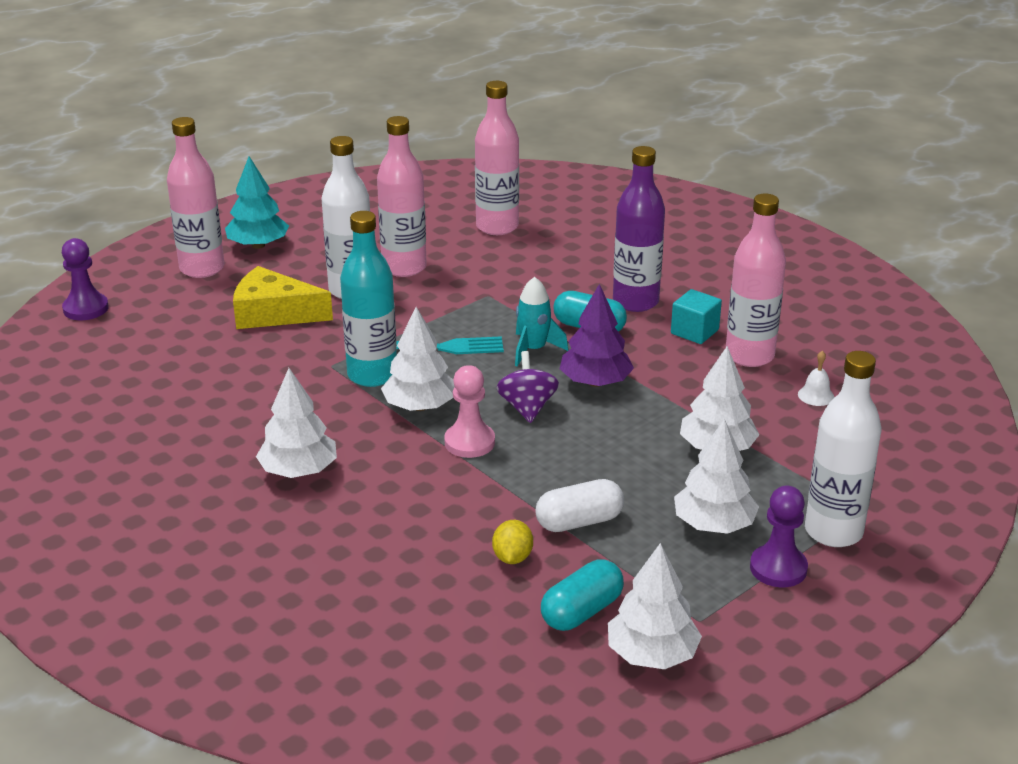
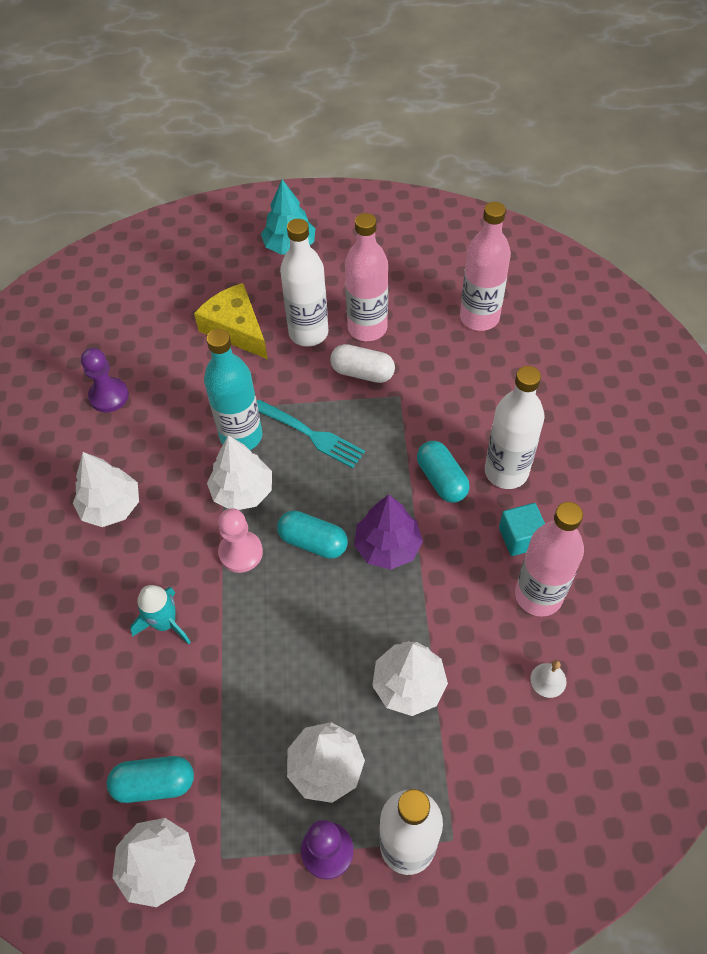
camera: 40 degrees right, 25 degrees up
purple pawn [62,238,109,320] -> purple pawn moved to [81,348,129,412]
pink bottle [167,117,224,278] -> none
yellow lemon [492,520,533,564] -> none
purple spinning top [496,351,559,423] -> turquoise capsule [277,510,348,559]
turquoise rocket [515,277,568,367] -> turquoise rocket moved to [130,585,191,644]
white capsule [535,479,624,532] -> white capsule moved to [330,344,395,383]
purple bottle [613,146,665,312] -> white bottle [485,366,545,489]

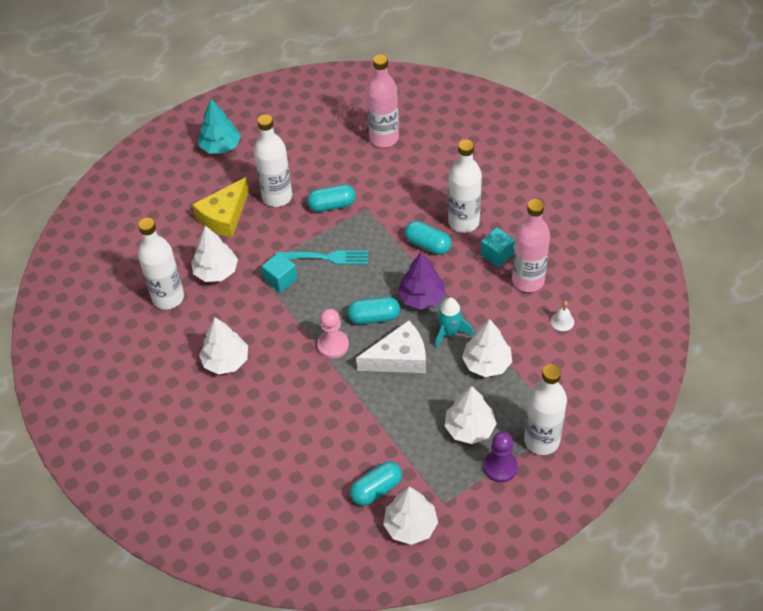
camera: 30 degrees left, 5 degrees down
purple pawn [81,348,129,412] -> white bottle [138,218,184,309]
turquoise rocket [130,585,191,644] -> turquoise rocket moved to [435,298,473,349]
yellow cheese [194,283,268,359] -> yellow cheese turned 75 degrees counterclockwise [192,177,249,237]
turquoise bottle [204,329,262,450] -> turquoise cube [262,252,297,293]
white tree [207,435,272,510] -> white tree moved to [191,226,238,282]
white capsule [330,344,395,383] -> turquoise capsule [307,184,356,212]
pink bottle [345,213,388,341] -> none
none -> white cheese [356,320,426,373]

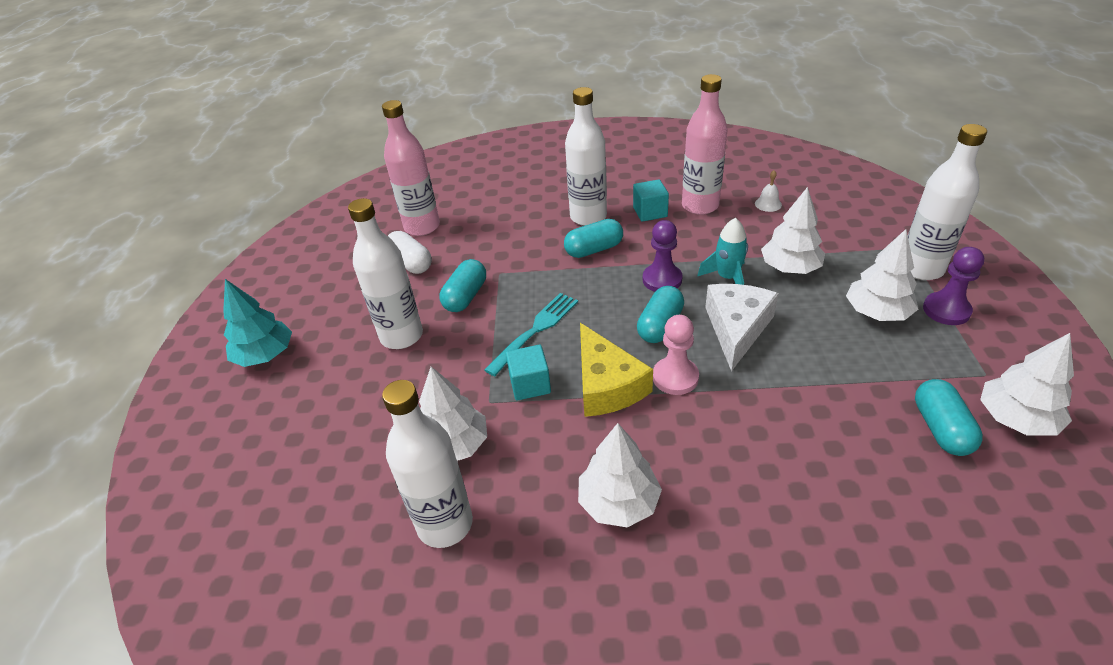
camera: 55 degrees left, 10 degrees down
yellow cheese [192,177,249,237] -> yellow cheese moved to [580,323,653,417]
purple tree [398,252,446,309] -> purple pawn [643,220,683,292]
none -> white capsule [388,231,432,274]

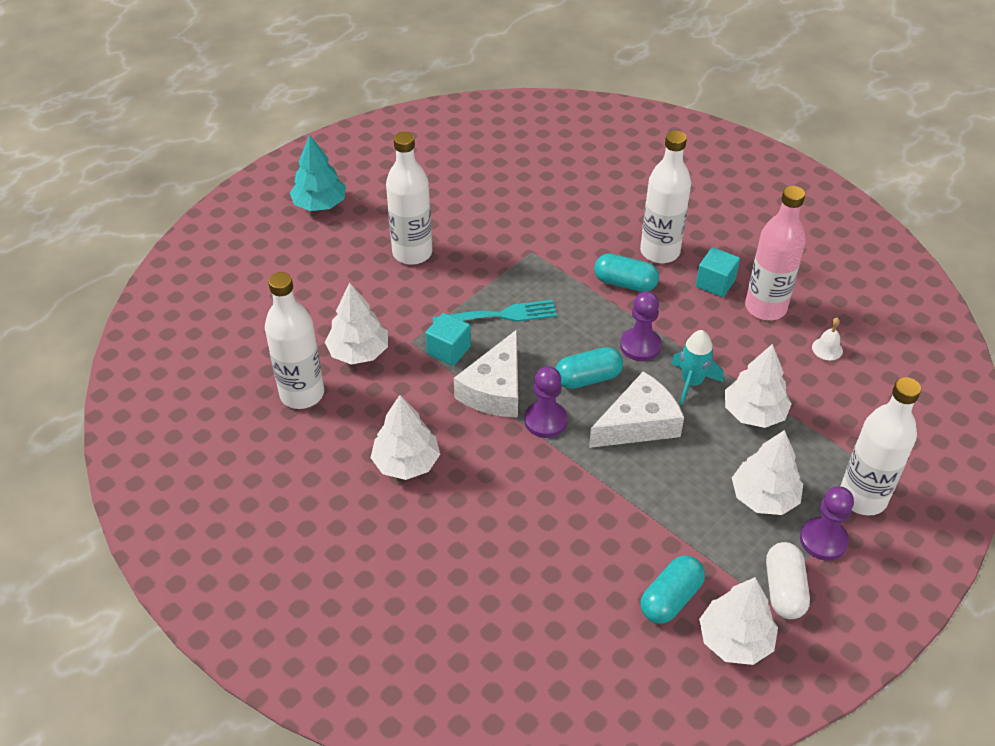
camera: 40 degrees right, 5 degrees up
pink bottle [382,100,440,236] -> none
white capsule [388,231,432,274] -> white capsule moved to [766,542,810,619]
turquoise capsule [440,259,486,312] -> none
yellow cheese [580,323,653,417] -> white cheese [454,330,518,417]
pink pawn [653,315,699,395] -> purple pawn [524,366,568,438]

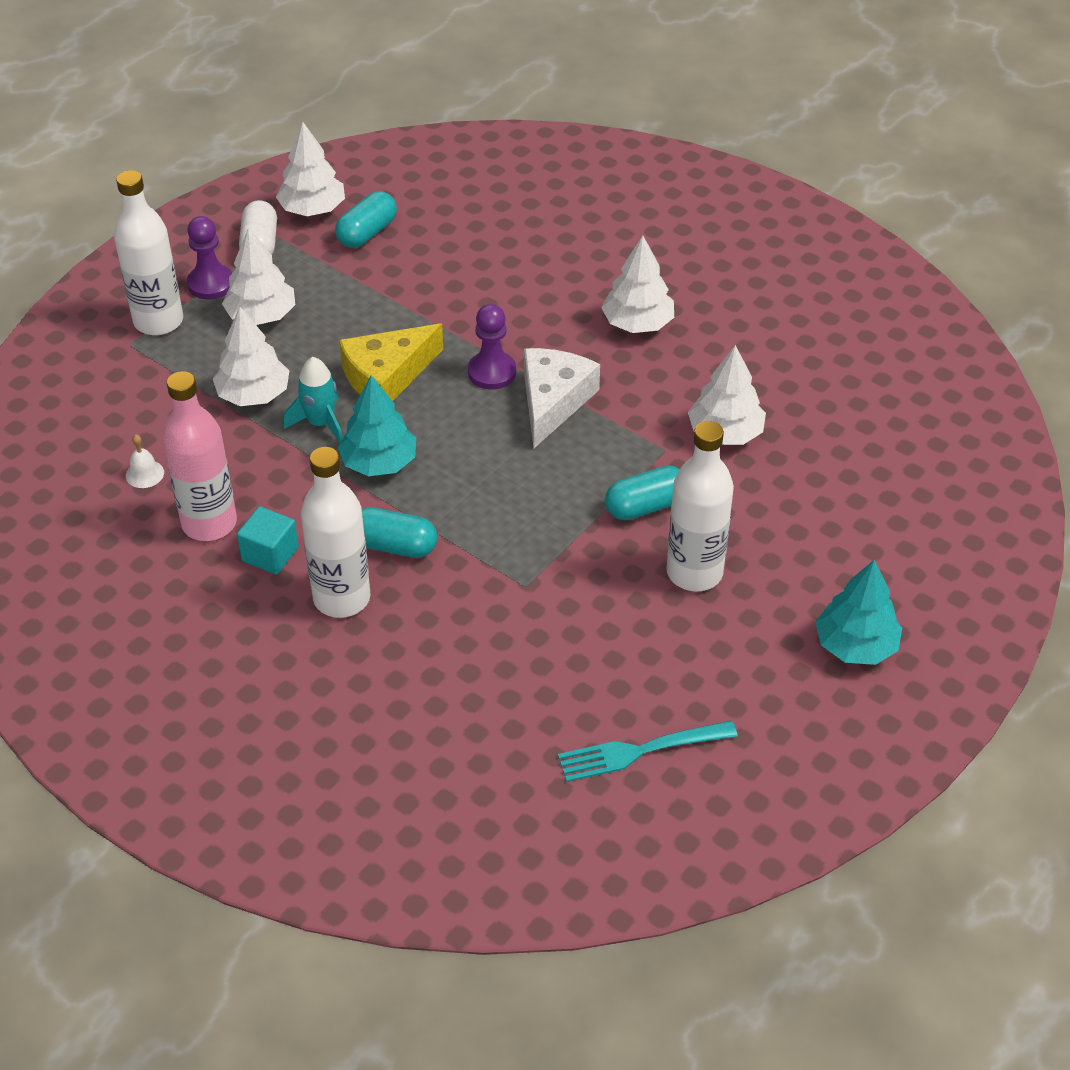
camera: 175 degrees right, 0 degrees up
white bottle [265,272,324,409] -> none
turquoise cube [426,313,471,366] -> none
turquoise fork [432,300,557,323] -> turquoise fork moved to [558,721,738,782]
turquoise capsule [555,347,623,389] -> turquoise capsule moved to [605,466,680,520]
white cheese [589,371,684,448] -> yellow cheese [339,323,443,401]
purple pawn [620,291,662,361] -> turquoise tree [338,375,416,476]

